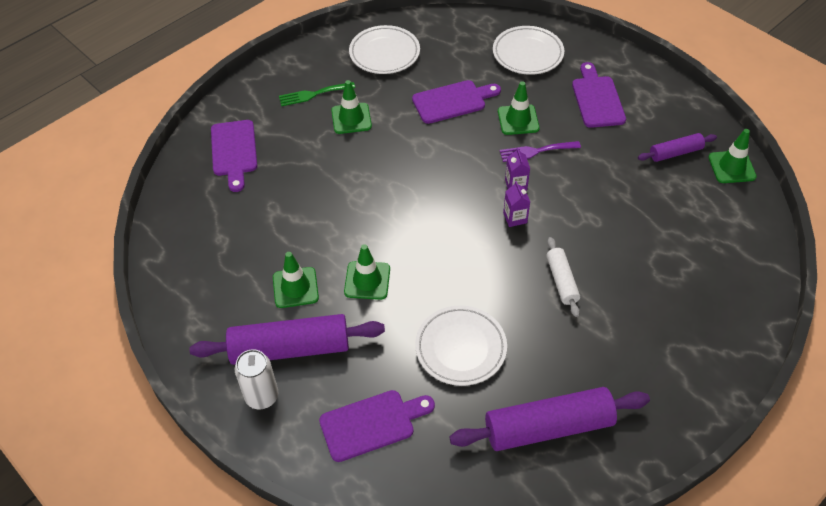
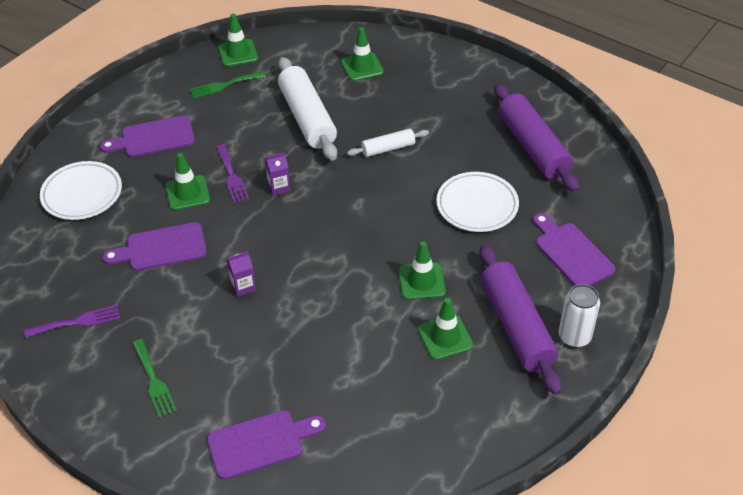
camera: 100 degrees left, 5 degrees down
green traffic cone [331,80,372,134] -> green traffic cone moved to [341,27,384,81]
white plate [349,25,420,74] -> purple fork [24,305,120,338]
purple cutting board [412,80,501,124] -> purple cutting board turned 75 degrees counterclockwise [102,222,207,271]
purple carton [503,181,530,227] -> purple carton moved to [227,251,256,297]
purple rolling pin [638,133,717,162] -> green fork [190,71,265,99]
none -> white rolling pin [278,57,337,161]

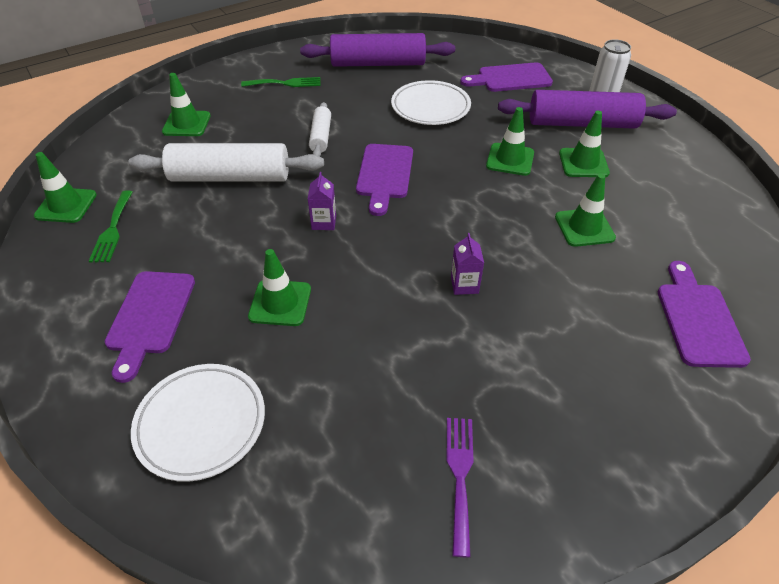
camera: 70 degrees left, 0 degrees up
purple cutting board [102,222,207,271] -> purple cutting board moved to [356,144,413,216]
green fork [133,339,177,418] -> green fork moved to [241,77,321,87]
purple fork [216,144,249,203] -> none
none -> green traffic cone [555,174,616,247]

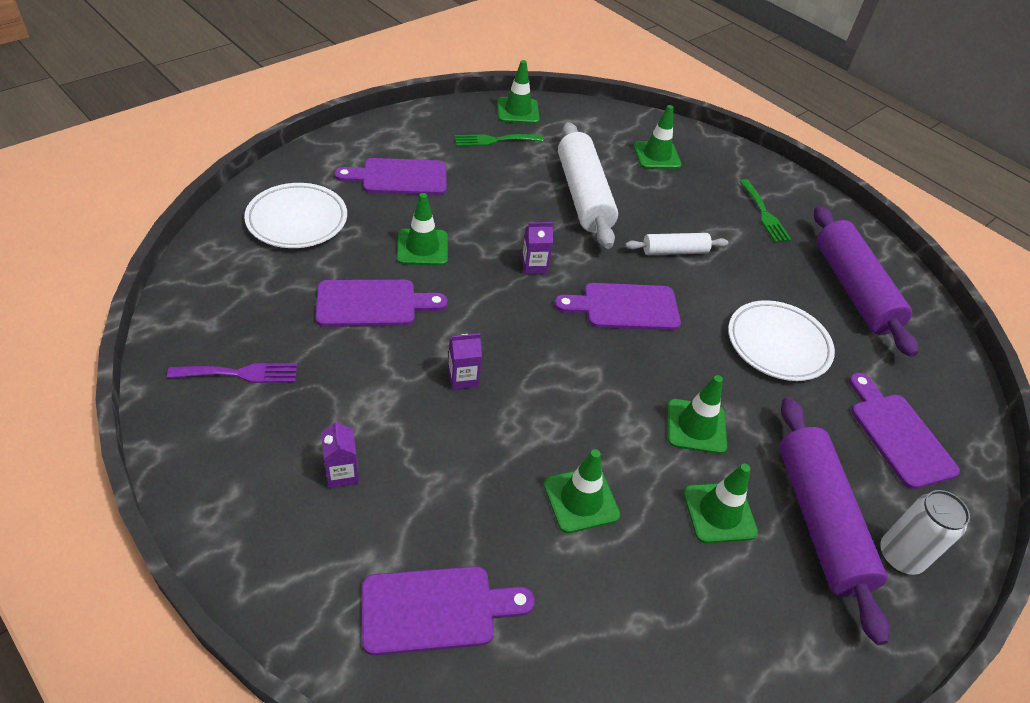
camera: 75 degrees right, 0 degrees up
none -> purple cutting board [316,280,448,327]
none -> purple carton [321,419,359,488]

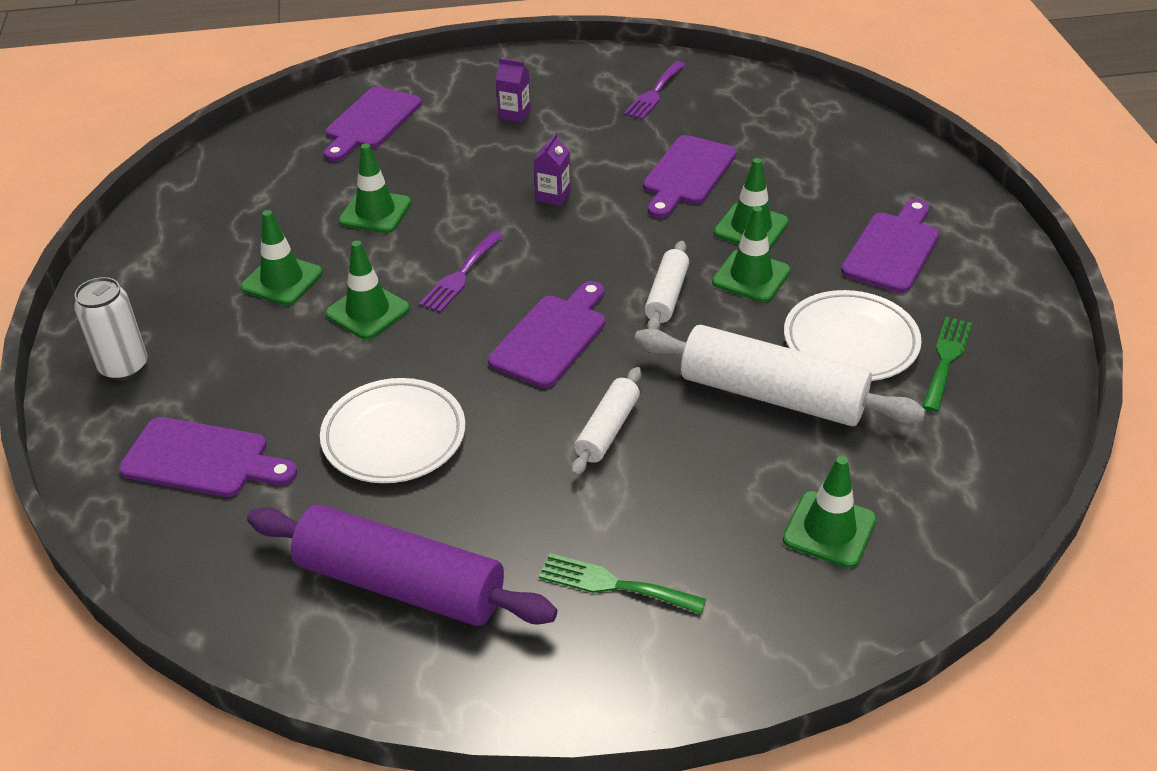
camera: 130 degrees right, 5 degrees down
white plate [244,183,347,248] -> white plate moved to [784,290,922,381]
green traffic cone [497,60,540,124] -> green traffic cone moved to [712,206,791,302]
purple carton [522,222,553,274] -> white rolling pin [645,241,689,329]
purple rolling pin [779,397,889,645] -> none
none -> purple fork [419,231,503,313]

